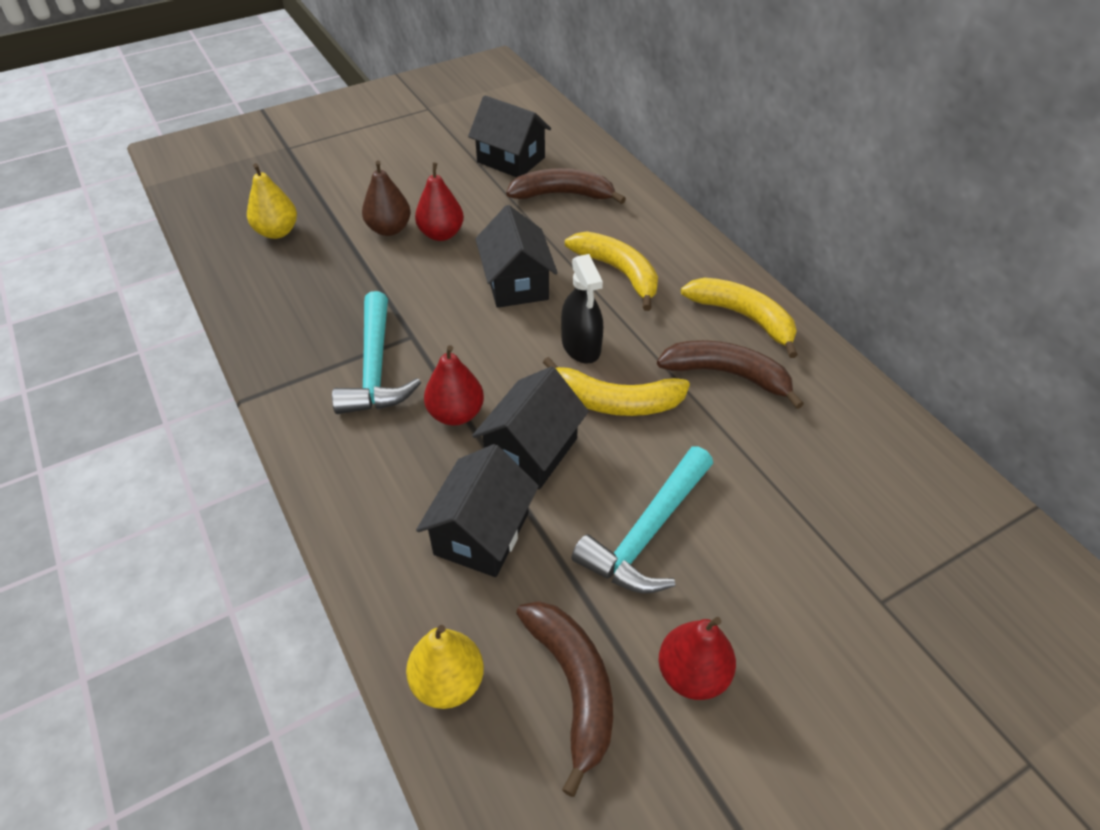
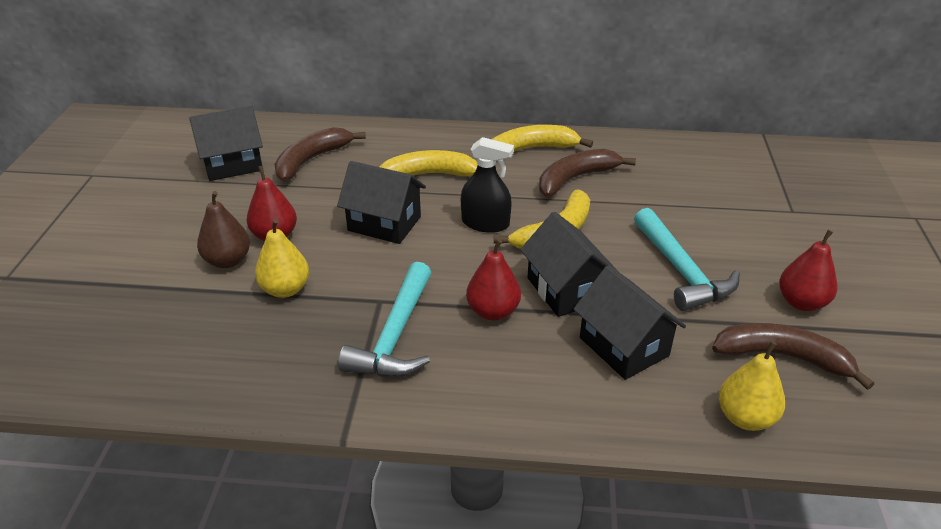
camera: 55 degrees left, 10 degrees down
yellow pear [247,163,297,239] -> yellow pear moved to [255,219,309,298]
turquoise hammer [332,291,421,414] -> turquoise hammer turned 75 degrees clockwise [338,262,432,377]

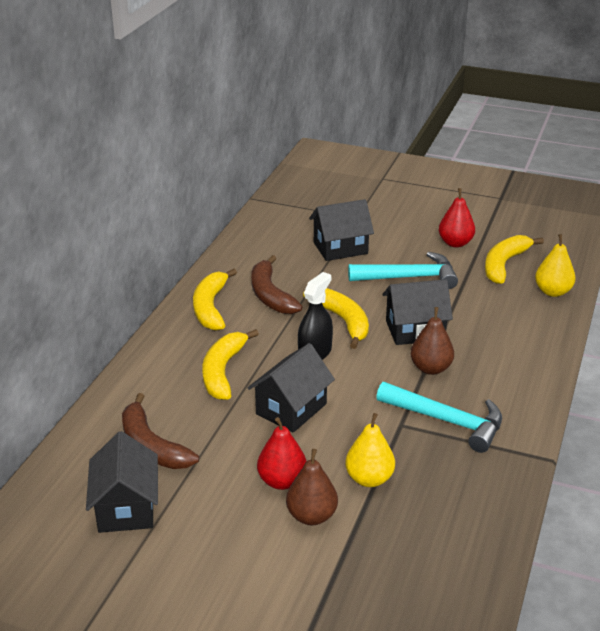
camera: 75 degrees left, 5 degrees down
red pear [466,239,521,321] -> brown pear [410,307,454,375]
black house [574,265,686,380] -> black house moved to [309,199,374,261]
brown banana [712,323,874,390] -> yellow banana [485,235,544,284]

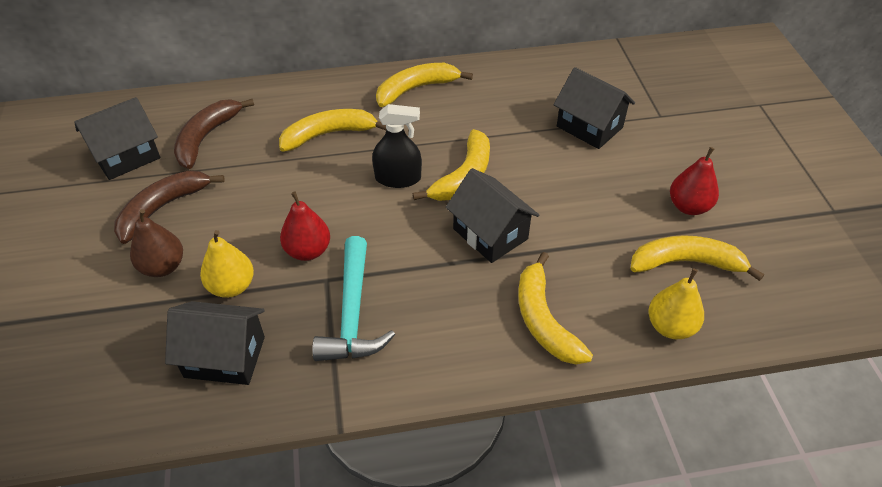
camera: 60 degrees right, 15 degrees up
black house [248,343,335,433] -> black house moved to [165,301,265,385]
brown banana [251,255,302,314] -> brown banana moved to [114,170,225,244]
red pear [257,417,307,490] -> red pear moved to [280,192,330,261]
turquoise hammer [348,252,458,289] -> none
brown pear [410,307,454,375] -> none
none -> yellow banana [518,252,593,364]

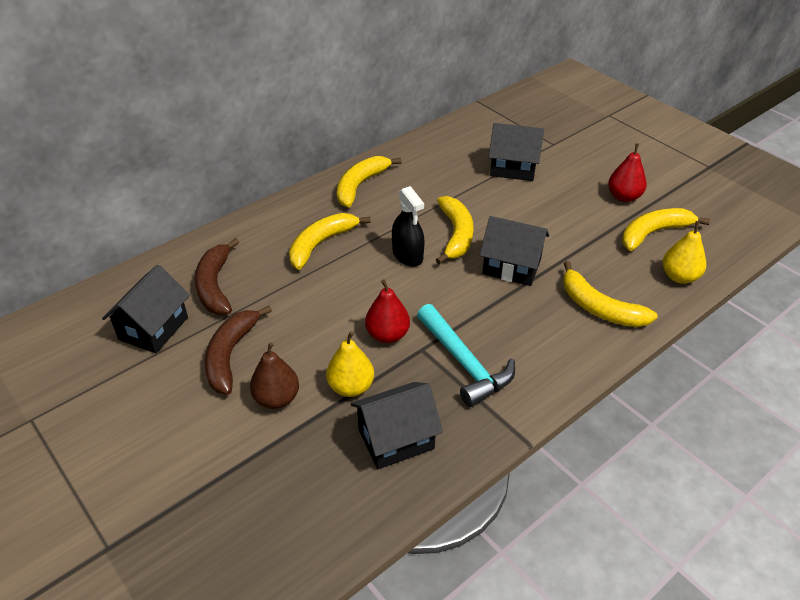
camera: 30 degrees left, 5 degrees down
black spray bottle [372,104,422,188] -> black spray bottle turned 90 degrees clockwise [392,186,425,267]

